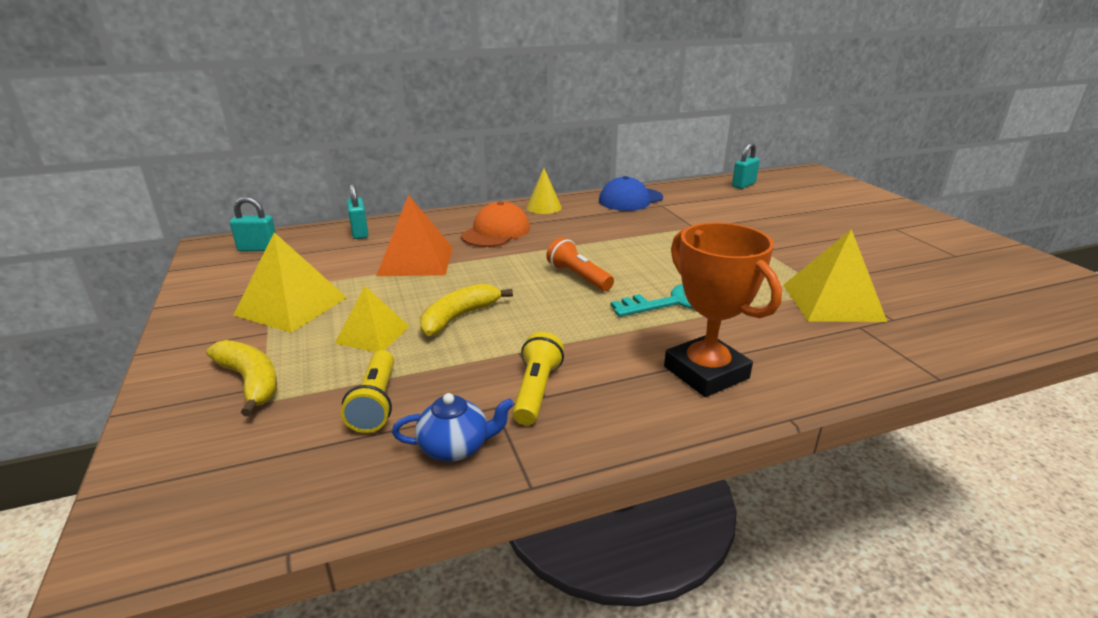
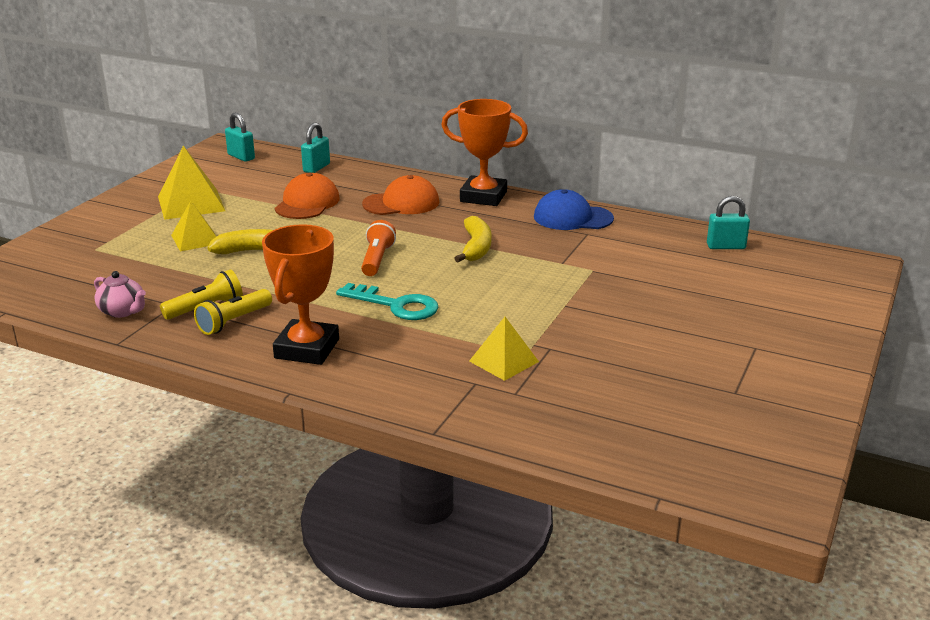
camera: 45 degrees right, 0 degrees up
yellow banana [206,340,277,416] -> yellow banana moved to [454,216,492,262]
yellow flashlight [341,350,394,433] -> yellow flashlight moved to [194,289,272,335]
orange pyramid [376,195,453,276] -> orange cap [275,173,340,219]
blue teapot [392,393,514,462] -> pink teapot [94,271,146,318]
yellow cone [526,168,562,214] -> orange trophy [441,99,528,206]
yellow pyramid [783,229,887,322] -> yellow pyramid [469,317,539,381], size x0.64

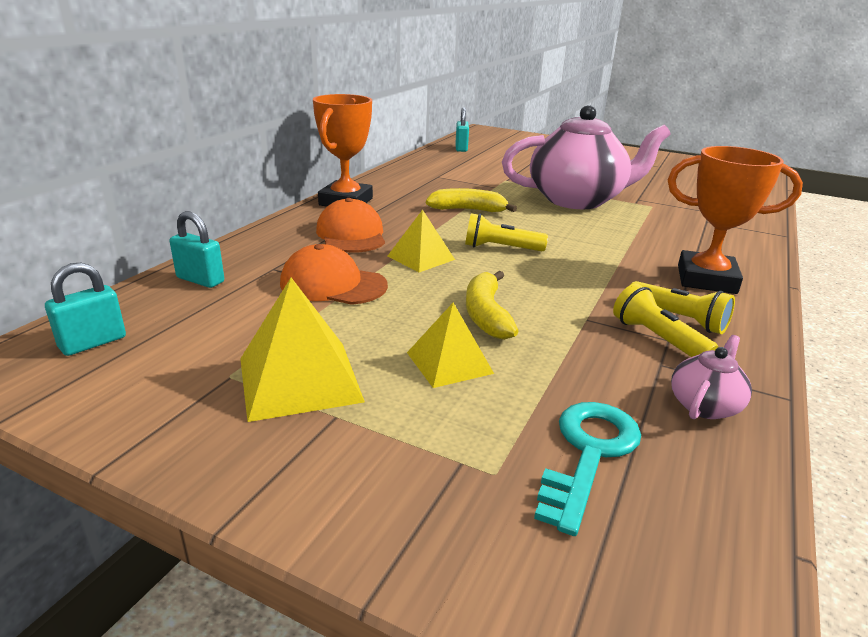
camera: 90 degrees left, 0 degrees up
turquoise key [336,283,439,320] -> turquoise key moved to [534,402,641,536]
orange flashlight [361,220,396,276] -> yellow flashlight [465,213,548,251]
yellow pyramid [469,317,539,381] -> yellow pyramid moved to [387,209,455,272]
blue cap [534,189,614,230] -> none
none -> pink teapot [502,105,671,209]

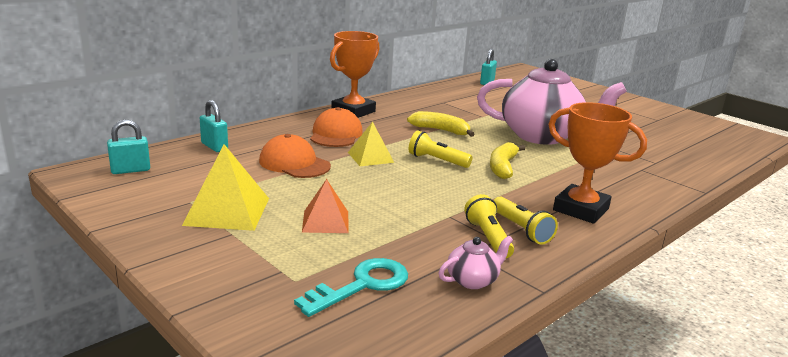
camera: 20 degrees right, 5 degrees down
yellow pyramid [407,303,494,388] -> orange pyramid [302,179,349,233]
yellow banana [466,271,519,340] -> yellow banana moved to [490,142,526,179]

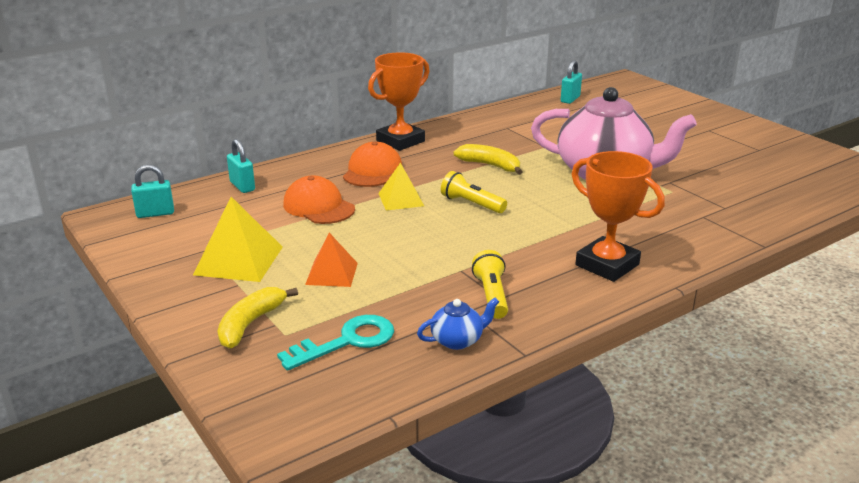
camera: 10 degrees right, 5 degrees up
pink teapot [438,236,513,289] -> blue teapot [417,298,499,350]
yellow banana [490,142,526,179] -> yellow banana moved to [218,287,298,348]
yellow flashlight [493,197,558,245] -> none

